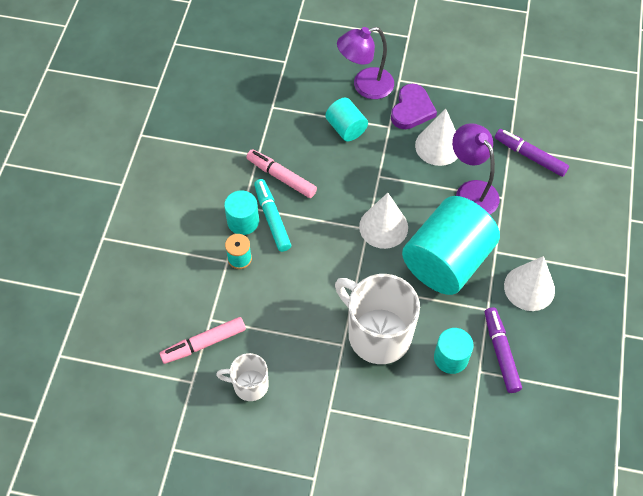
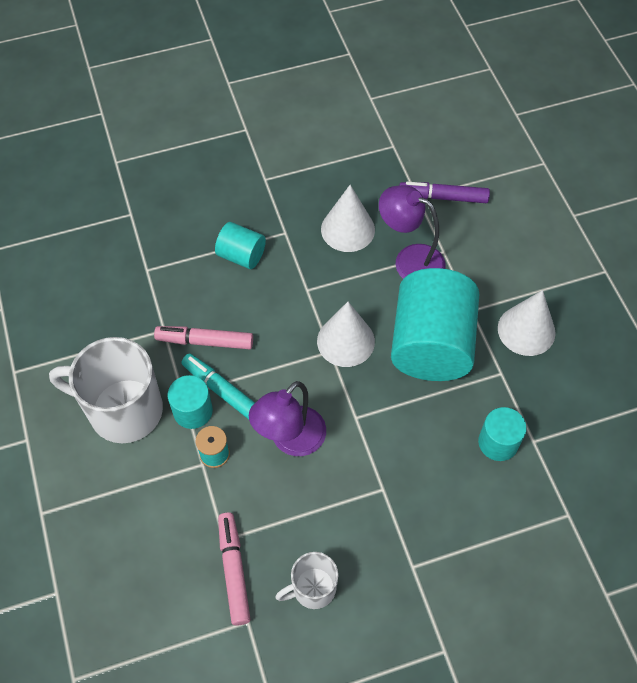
camera: 30 degrees left, 0 degrees up
pink marker [159,317,246,364] -> pink marker turned 135 degrees clockwise [218,512,251,625]
white mug [335,274,420,364] -> white mug moved to [49,337,163,443]
purple lamp [337,27,394,99] -> purple lamp moved to [249,381,326,456]
purple heart [391,84,437,129] -> none
purple marker [485,307,522,393] -> none

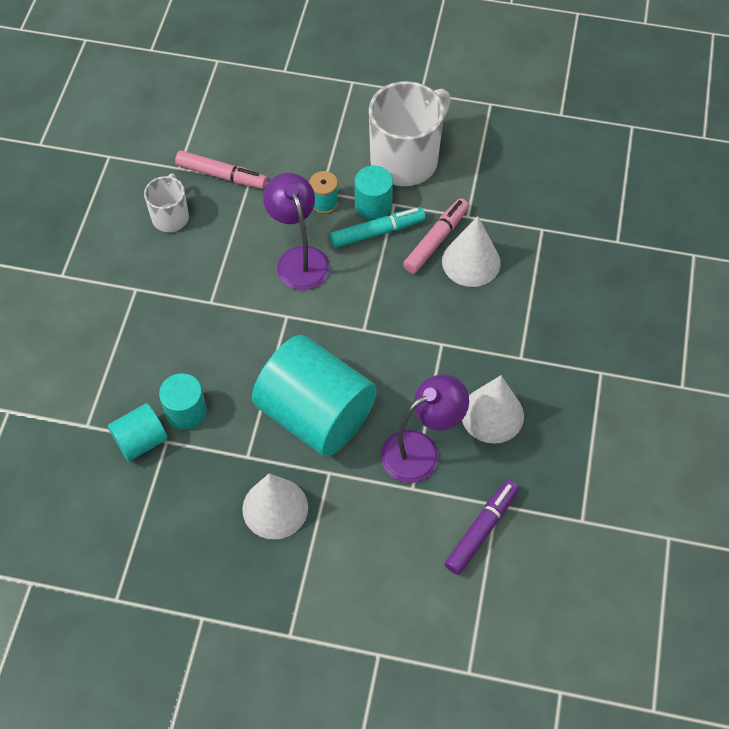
camera: 120 degrees right, 0 degrees up
turquoise cylinder [215,222,266,269] -> turquoise cylinder moved to [108,403,168,461]
white cone [317,302,375,367] -> white cone moved to [442,216,501,287]

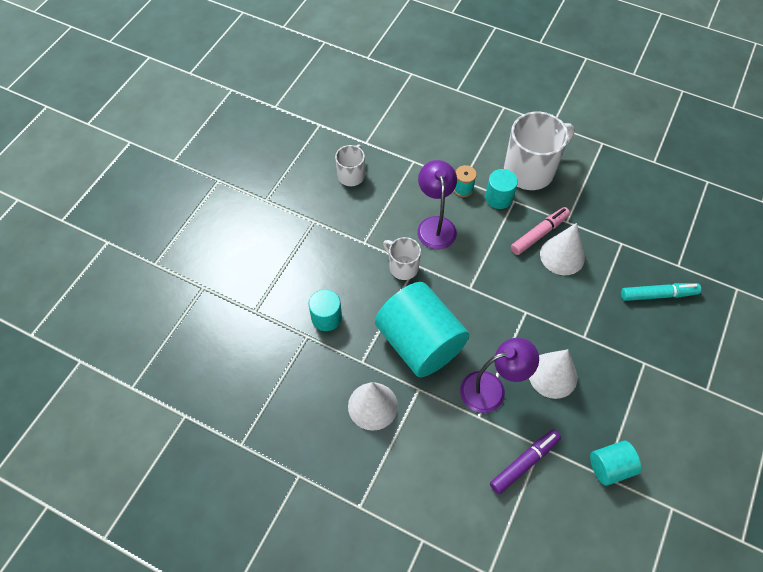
camera: 15 degrees right, 0 degrees up
turquoise cylinder [108,403,168,461] -> turquoise cylinder moved to [590,440,641,486]
pink marker [175,150,267,189] -> none
turquoise marker [330,207,426,248] -> turquoise marker moved to [621,283,701,301]
none -> white mug [383,237,421,280]

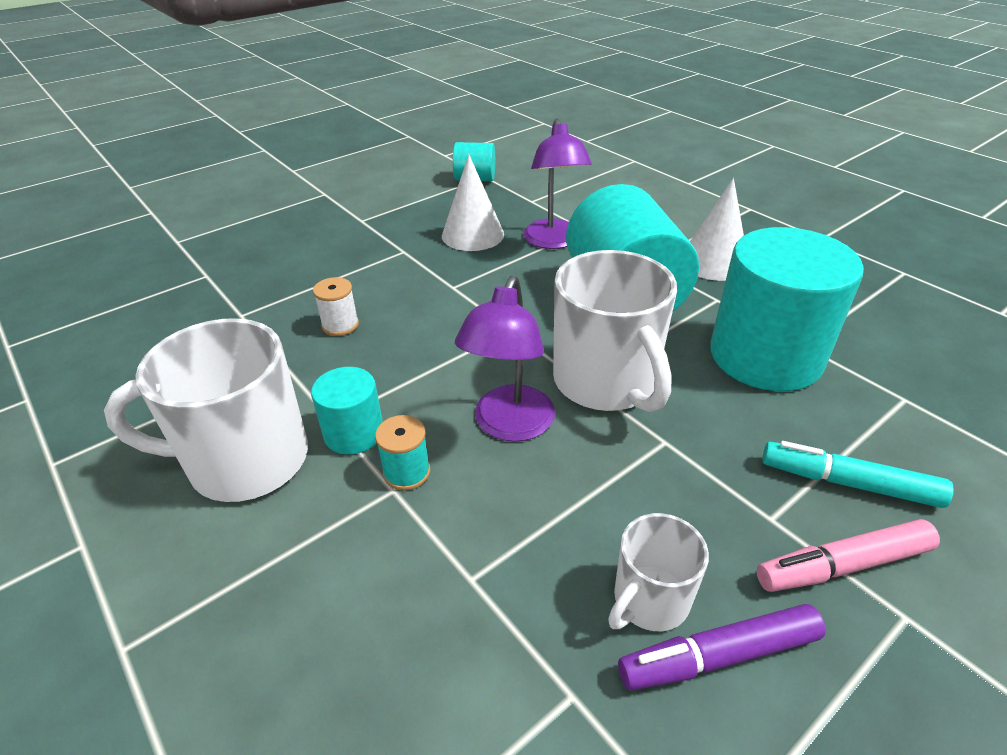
camera: 155 degrees left, 20 degrees down
turquoise cylinder [309,289,342,331] -> turquoise cylinder [710,227,864,391], size x2.06
white mug [383,237,421,280] -> white mug [553,250,677,412], size x1.87
purple lamp [460,338,539,413] -> purple lamp turned 105 degrees counterclockwise [523,119,592,249]
purple marker [490,429,561,494] -> purple marker moved to [618,604,826,691]
pink marker [511,207,570,255] -> pink marker moved to [757,519,940,592]
white cone [540,223,585,275] -> white spool [313,277,359,336]
turquoise marker [621,283,701,301] -> turquoise marker moved to [762,441,954,508]

